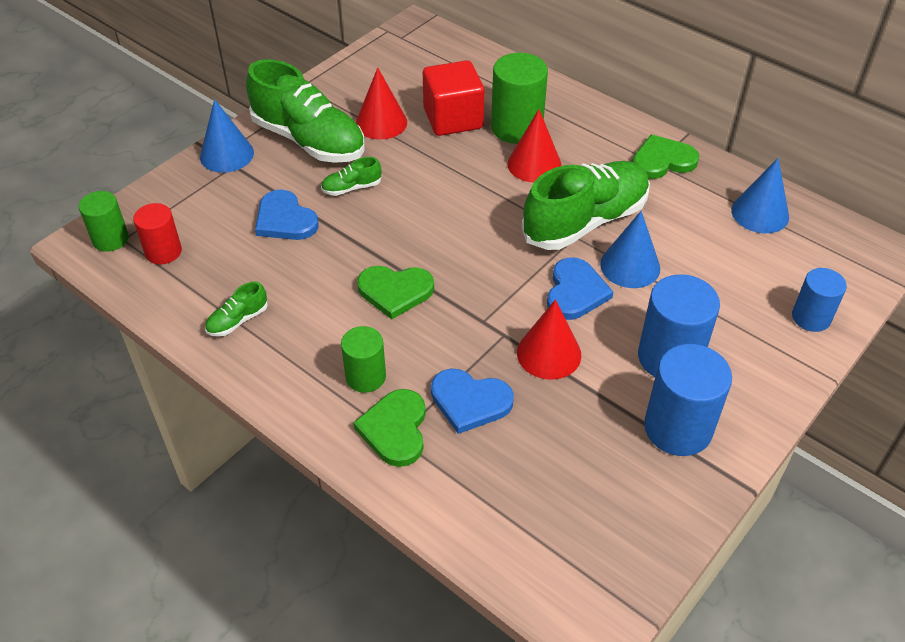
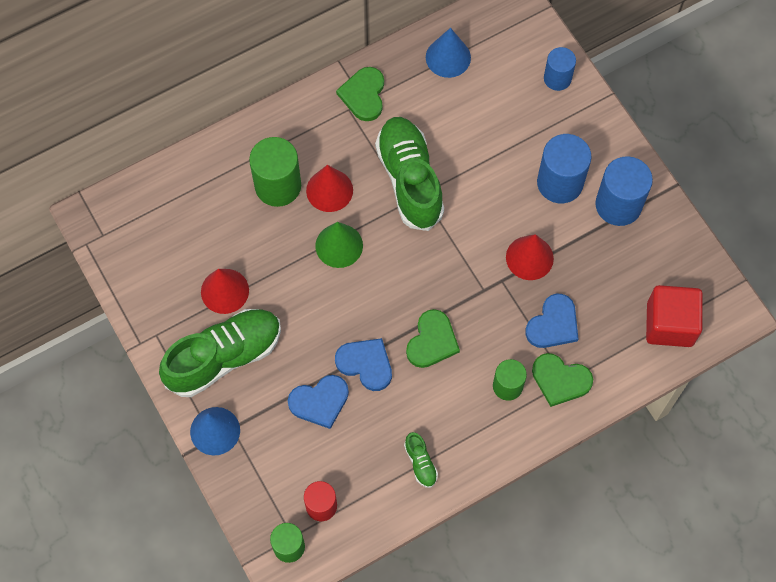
camera: 70 degrees left, 20 degrees up
green shoe [321,157,382,196] -> none
red cube [423,60,484,136] -> red cube moved to [646,285,703,347]
blue heart [547,258,613,320] -> blue heart moved to [335,338,392,391]
blue cone [600,211,660,288] -> none
none -> green cone [315,222,363,268]

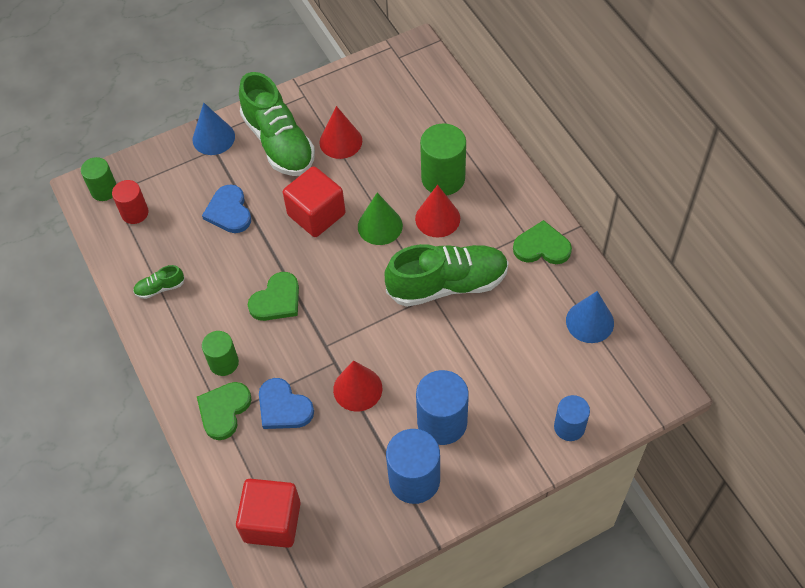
camera: 95 degrees right, 10 degrees down
blue heart [335,338,392,391] -> none
green heart [406,309,460,368] -> green heart turned 75 degrees counterclockwise [248,272,299,321]
none -> red cube [283,166,346,237]

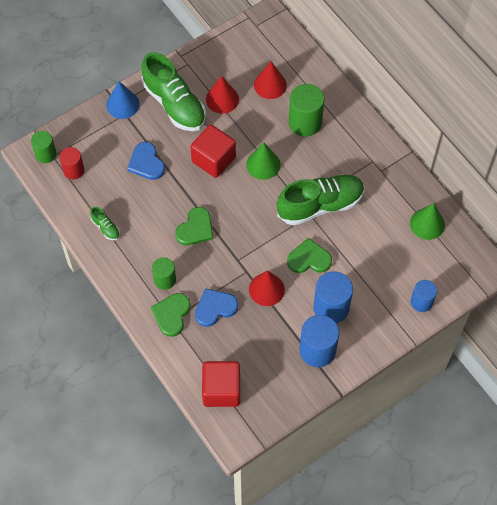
camera: 10 degrees left, 5 degrees up
green shoe [133,265,185,299] -> green shoe turned 105 degrees counterclockwise [90,207,120,240]
blue heart [259,378,314,429] -> blue heart turned 120 degrees clockwise [195,288,238,327]
red cone [415,185,460,238] -> red cone moved to [254,61,287,99]
green heart [513,220,572,264] -> green heart moved to [287,238,332,273]
blue cone [566,291,614,343] -> green cone [410,203,445,240]

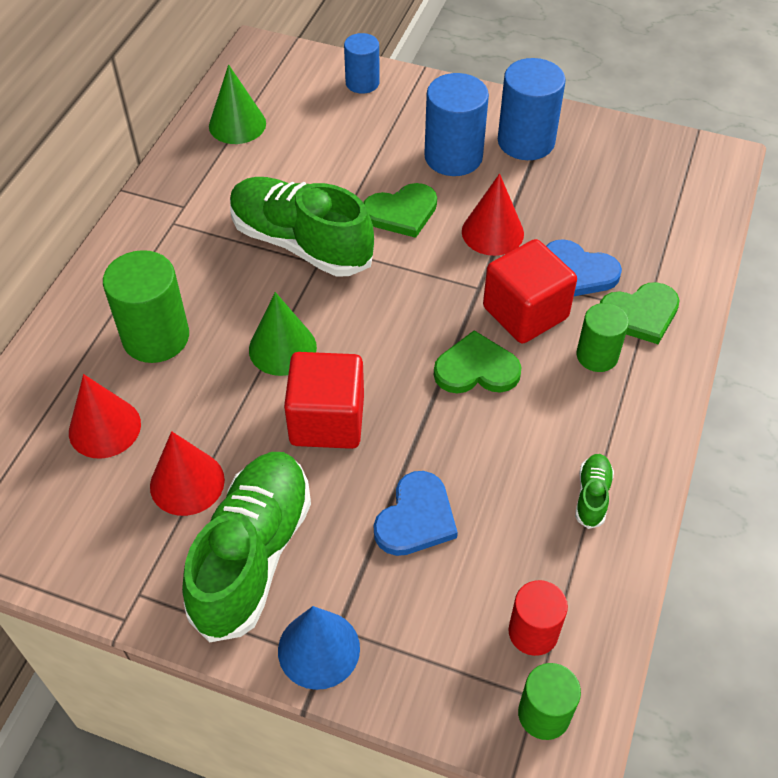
camera: 125 degrees left, 10 degrees down
red cube [202,361,240,407] -> red cube moved to [483,239,577,344]
green heart [287,238,332,273] -> green heart turned 75 degrees counterclockwise [363,183,437,238]

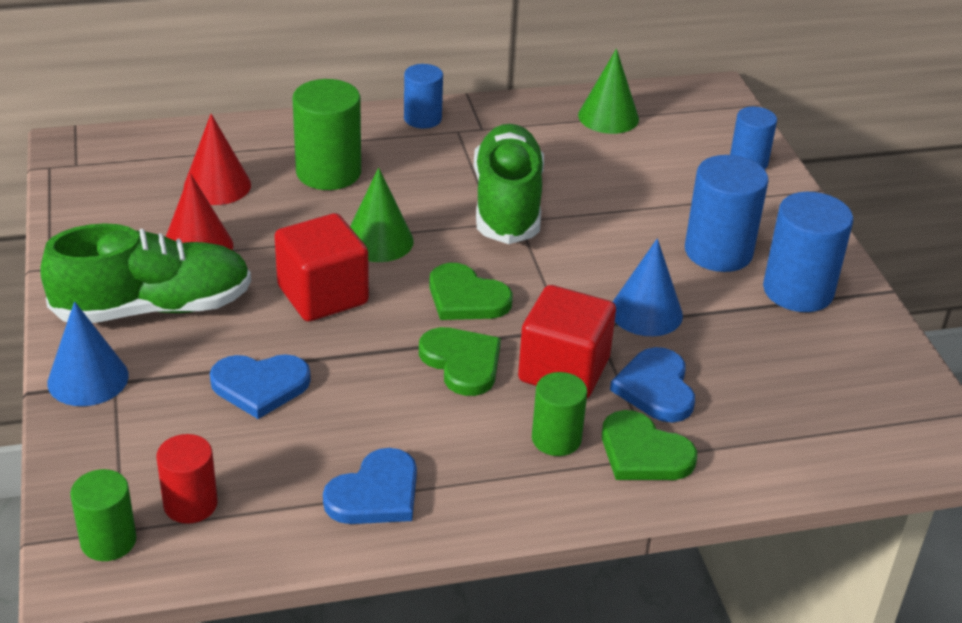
camera: 55 degrees right, 15 degrees down
green heart [363,183,437,238] -> green heart moved to [429,263,513,320]
red cone [462,173,524,256] -> blue cone [613,238,683,336]
green shoe [575,454,614,529] -> blue heart [323,448,417,524]
none -> blue cylinder [404,64,443,129]

